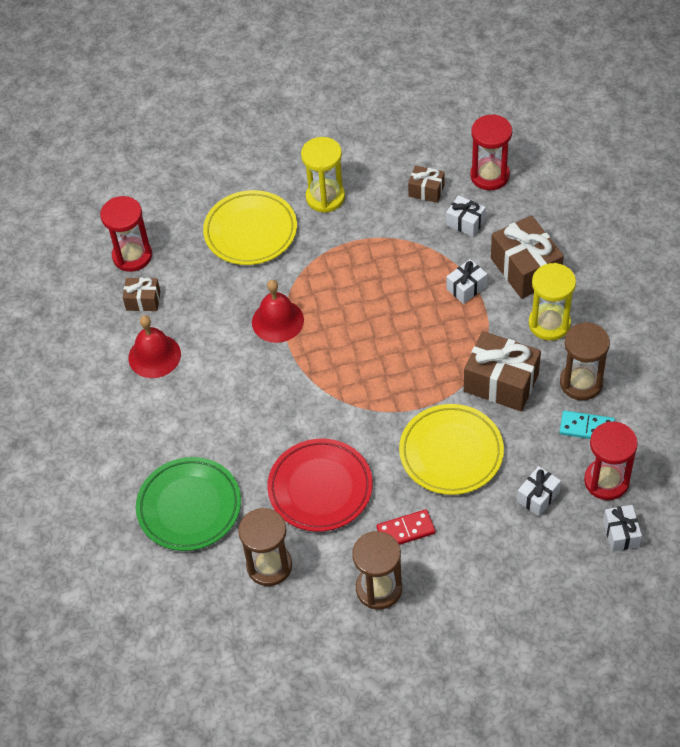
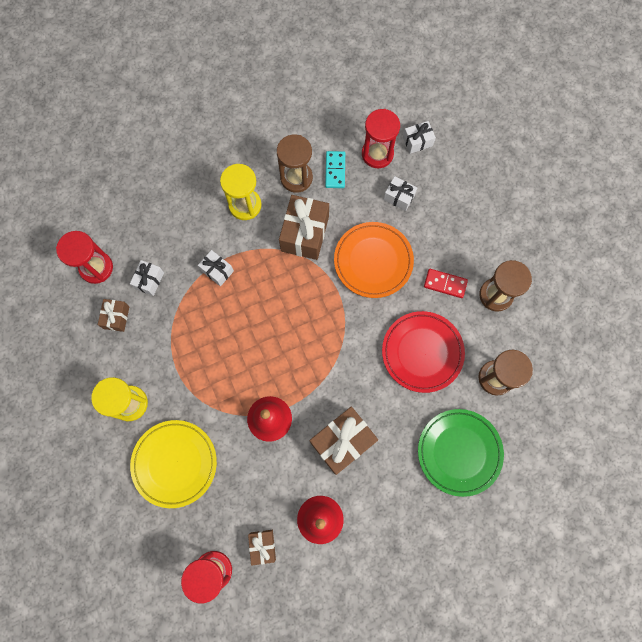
camera: 105 degrees left, 20 degrees up
red domino [376,509,436,545] -> red domino turned 45 degrees counterclockwise [424,269,468,298]
yellow plate [399,404,504,495] -> orange plate [334,222,414,298]
brown gift [491,215,564,299] -> brown gift moved to [309,407,378,475]

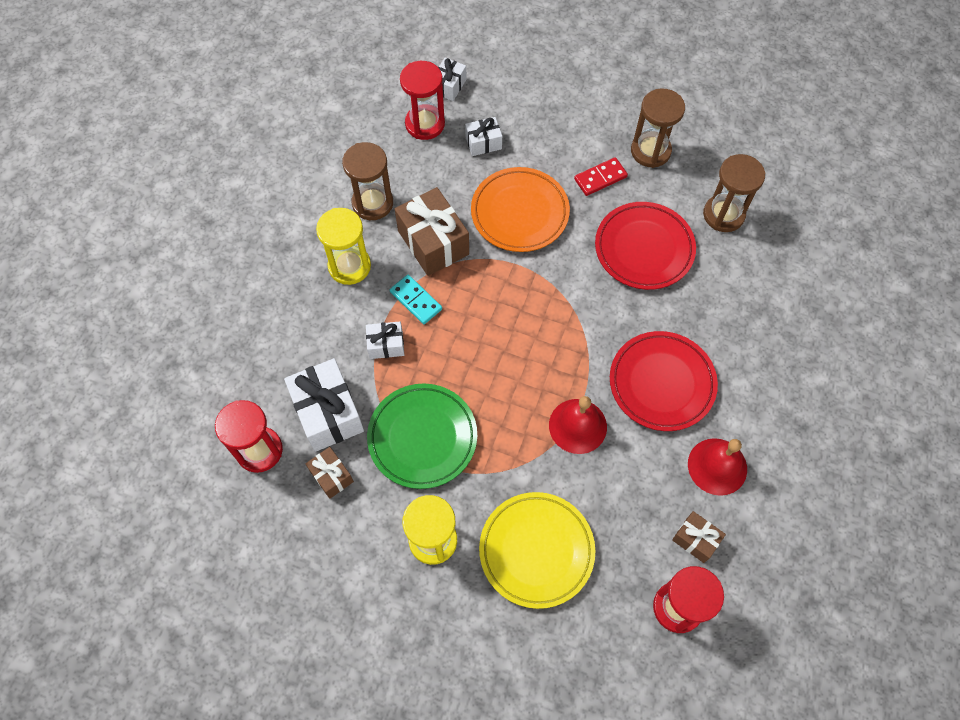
camera: 45 degrees left, 10 degrees down
white gift [130,260,164,296] -> white gift [284,358,364,452], size x1.86
brown gift [309,407,378,475] -> red plate [610,331,718,431]
turquoise domino [325,151,345,188] -> turquoise domino moved to [390,275,442,324]
green plate [418,409,504,497] -> green plate moved to [367,384,477,489]

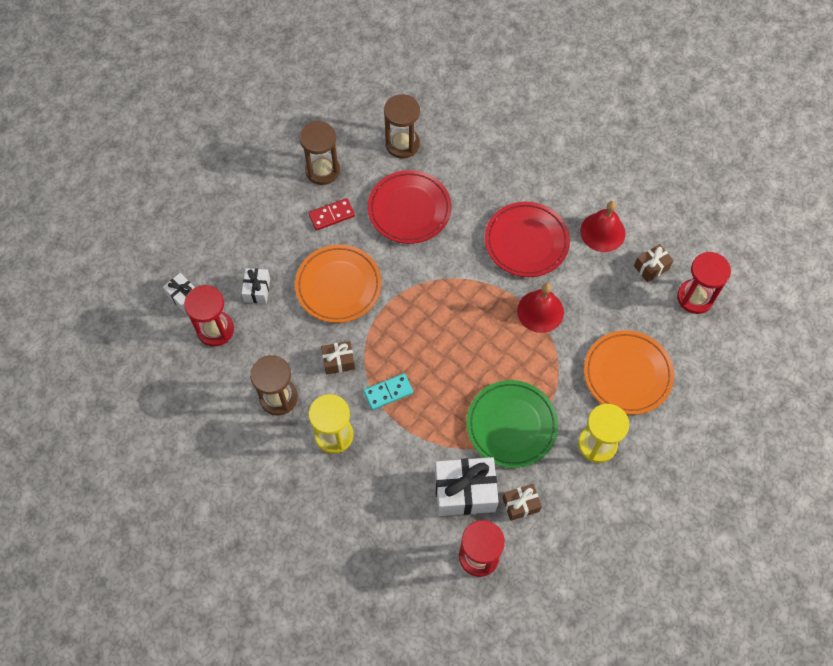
camera: 70 degrees left, 0 degrees up
white gift [366,321,404,359] -> none
brown gift [395,187,469,276] -> brown gift [321,341,355,374], size x0.54
yellow plate [479,492,595,609] -> orange plate [584,330,674,415]
red domino [574,157,628,196] -> red domino turned 75 degrees clockwise [309,198,355,231]

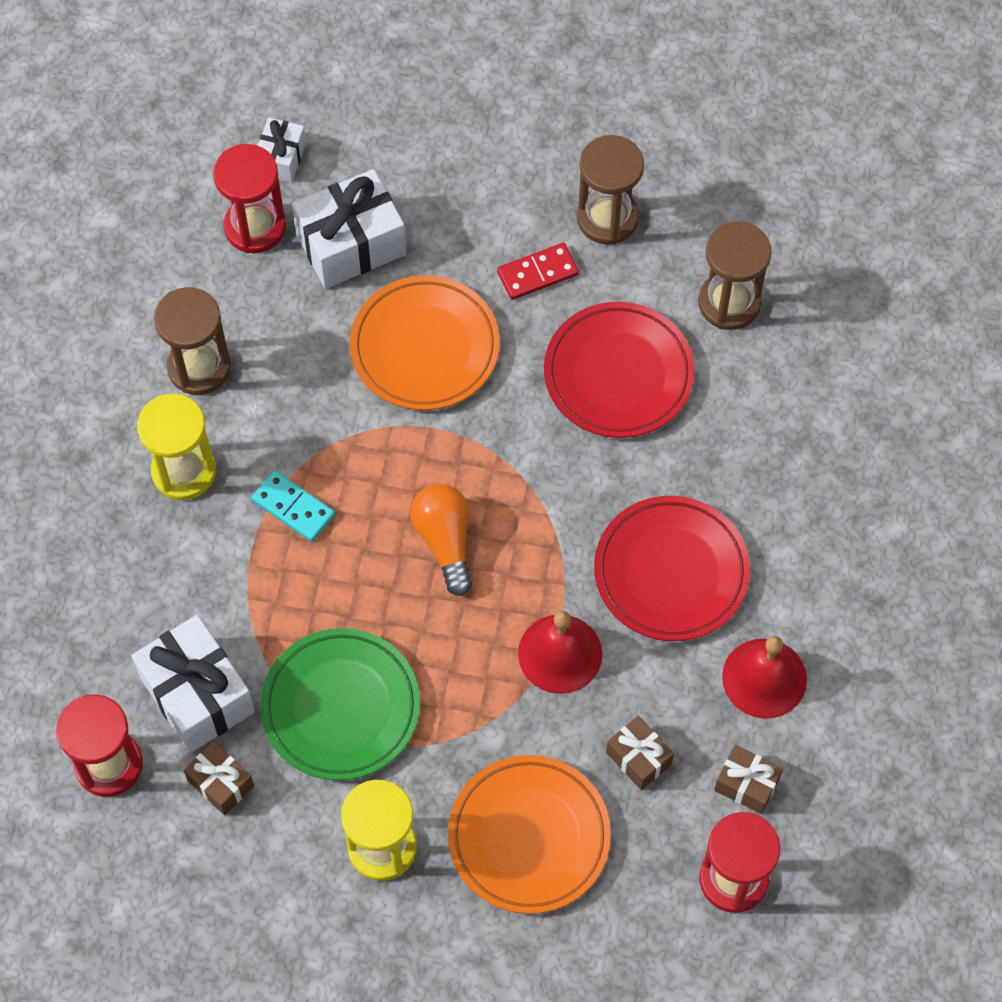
camera: 60 degrees right, 0 degrees up
white gift [242,268,270,304] -> white gift [292,169,406,289], size x1.86
red domino [309,198,355,231] -> red domino turned 60 degrees counterclockwise [497,243,579,300]
brown gift [321,341,355,374] -> brown gift moved to [606,716,674,790]
none -> orange light bulb [410,484,472,596]

